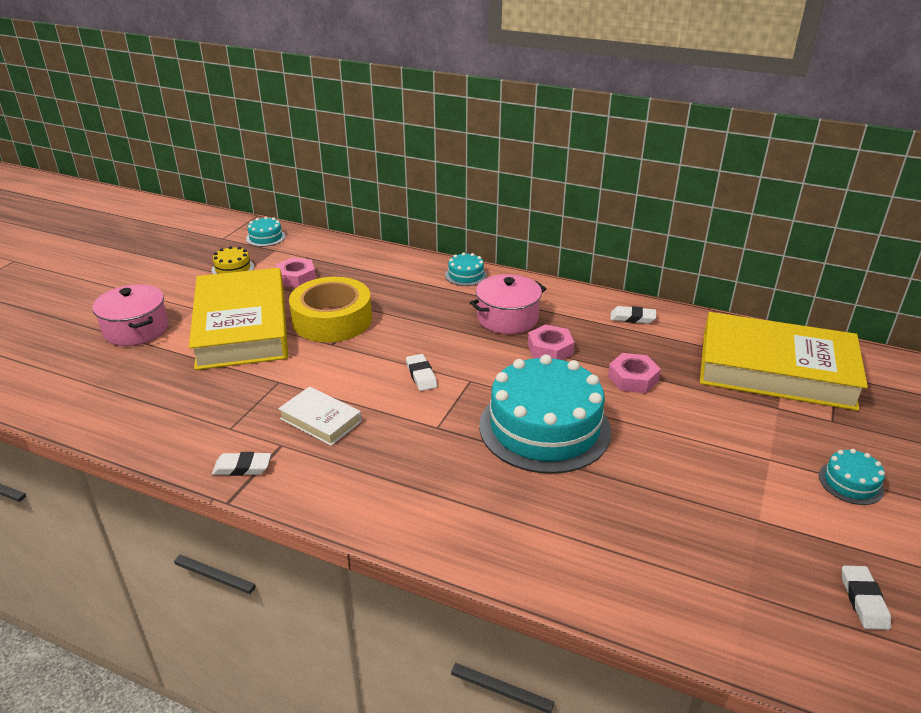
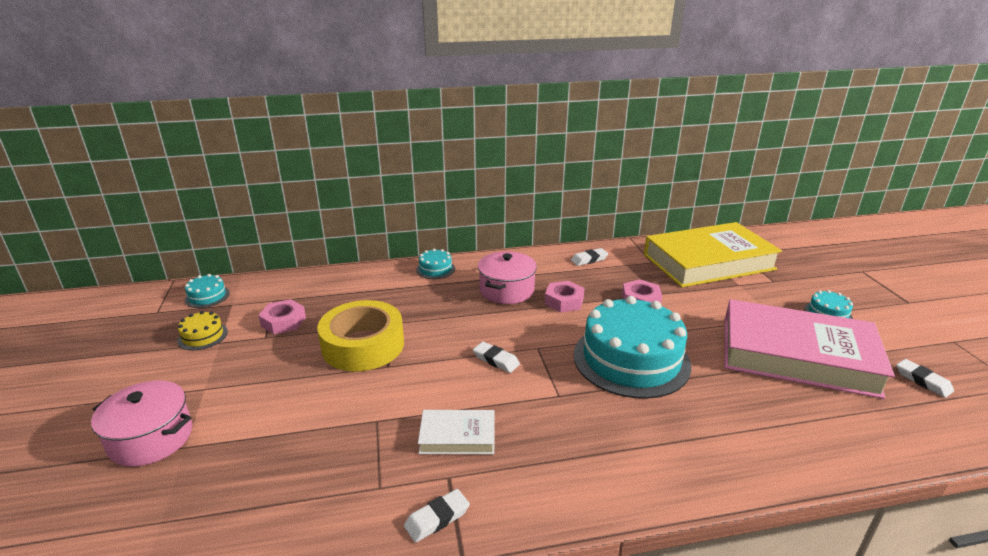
camera: 35 degrees left, 5 degrees down
yellow book [189,268,288,370] -> none
none -> pink book [724,299,895,399]

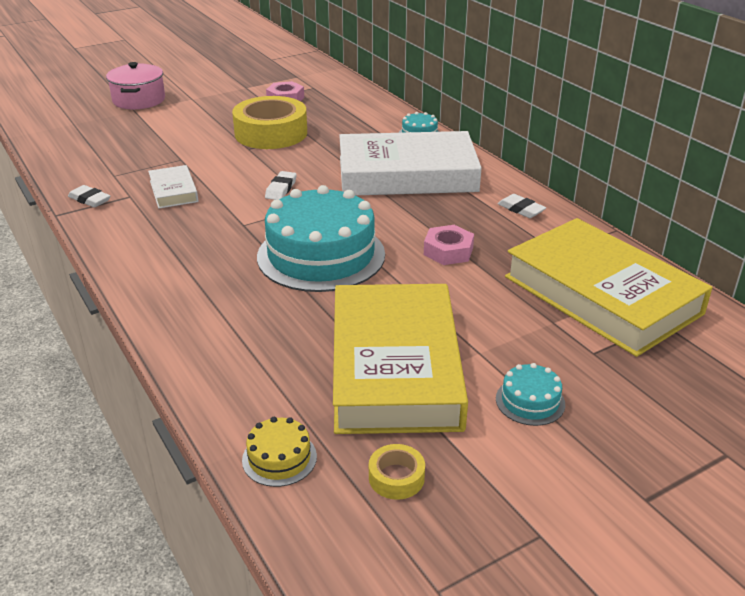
camera: 70 degrees right, 5 degrees up
yellow cake [177,311,228,350] -> yellow cake moved to [242,417,317,487]
turquoise cake [185,274,230,308] -> none
pink pot [478,251,537,304] -> white book [339,131,482,196]
pink nut [545,281,585,312] -> none
pink book [724,299,895,399] -> yellow book [333,284,468,434]
white eraser [896,359,954,398] -> yellow tape [369,444,425,500]

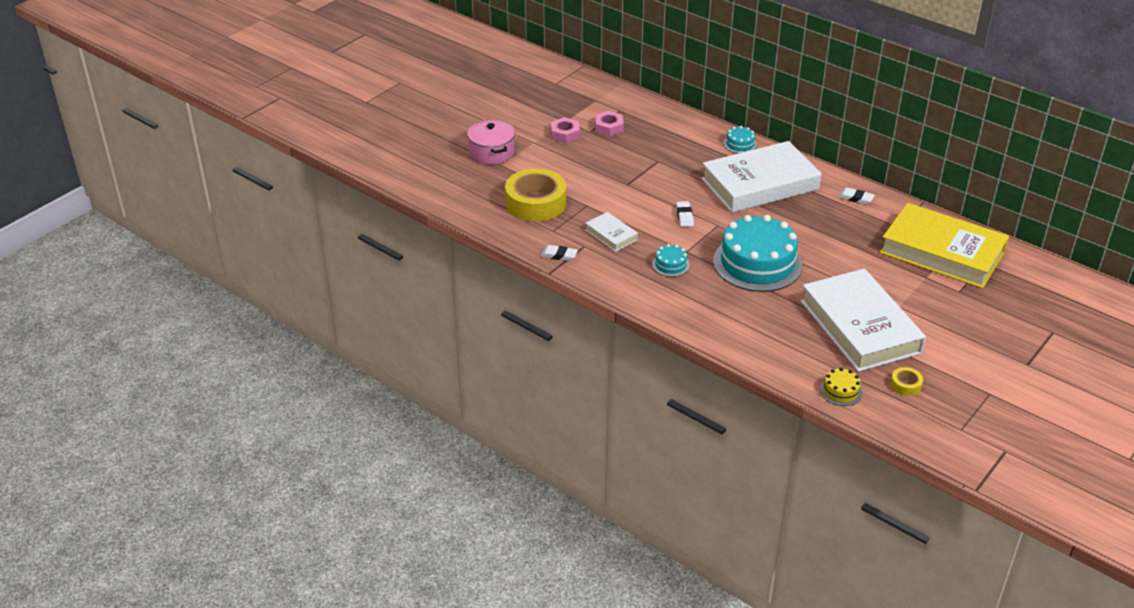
camera: 20 degrees left, 5 degrees up
yellow tape [232,96,307,149] -> yellow tape moved to [505,169,566,221]
yellow book [333,284,468,434] -> white book [801,269,926,372]
pink nut [424,225,474,265] -> pink nut moved to [551,117,580,143]
turquoise cake [496,363,565,426] -> turquoise cake moved to [652,244,690,277]

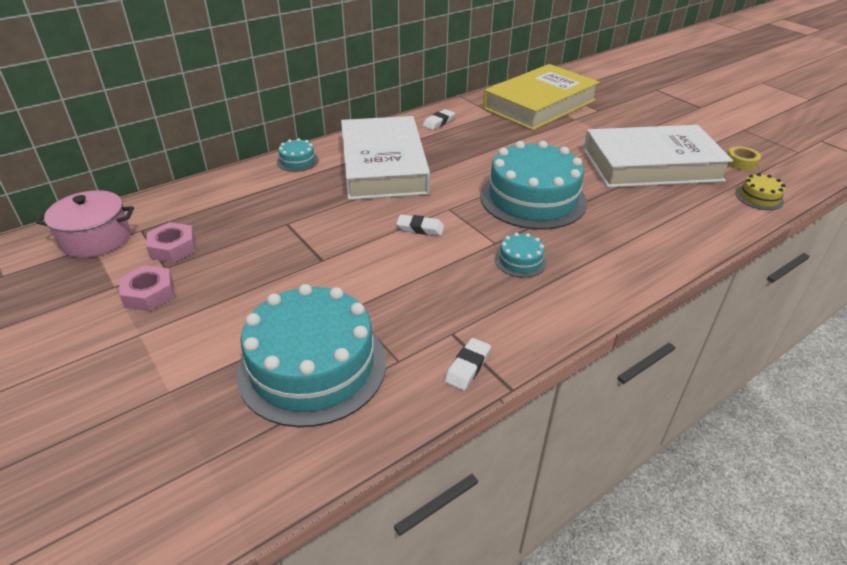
camera: 75 degrees left, 0 degrees up
pink pot [467,120,515,165] -> pink pot moved to [36,190,134,258]
yellow tape [505,169,566,221] -> turquoise cake [237,284,386,427]
white book [585,212,638,252] -> none

